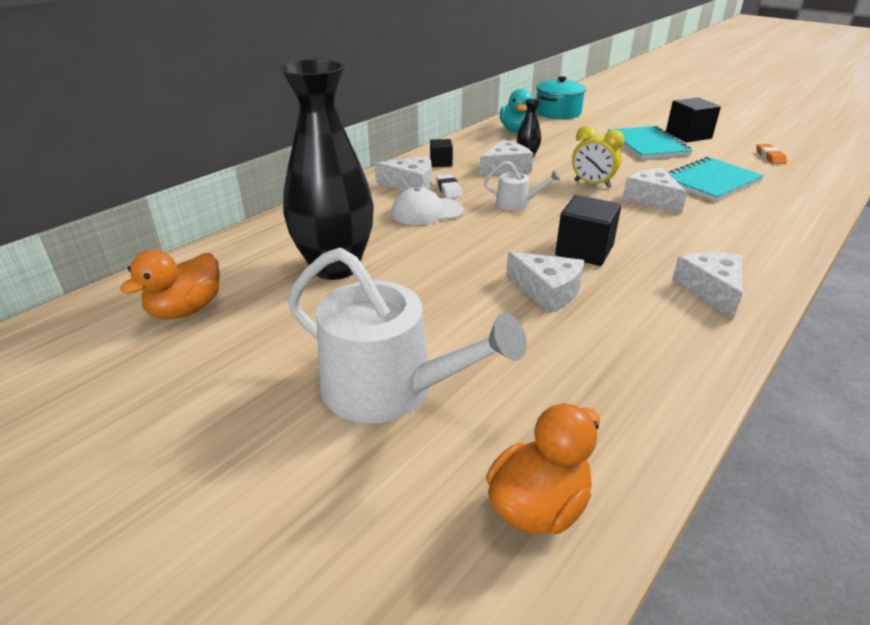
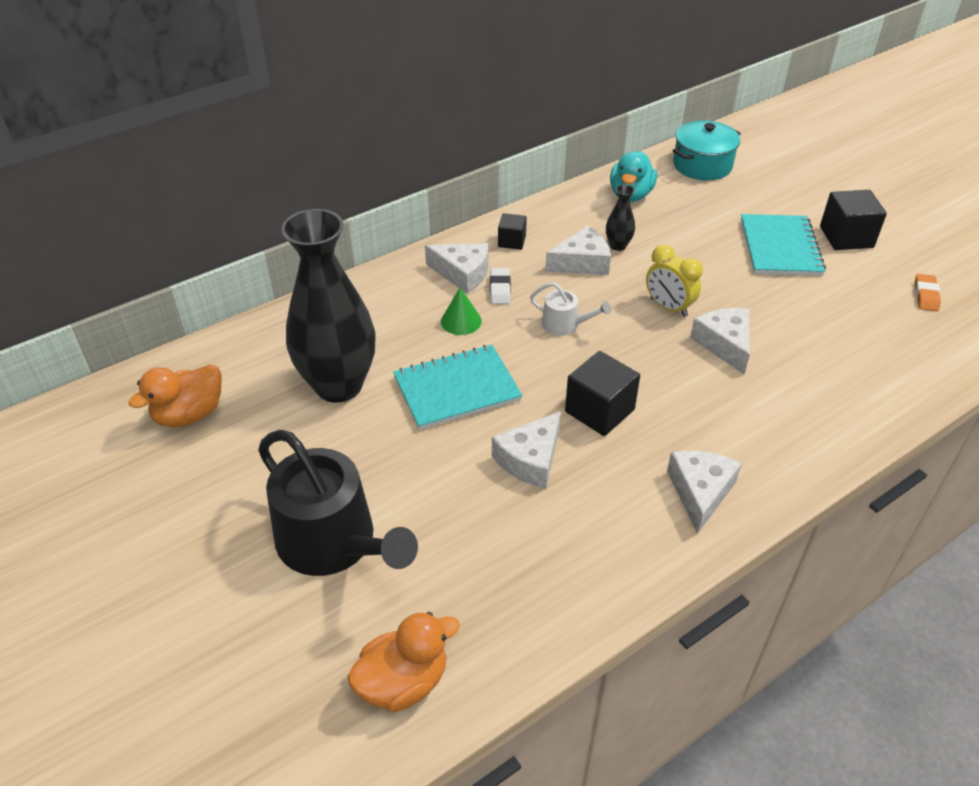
camera: 15 degrees right, 10 degrees up
white watering can [288,248,527,423] -> black watering can [258,430,418,576]
white cap [391,187,464,225] -> green cone [441,287,482,335]
white cheese [506,252,584,314] -> white cheese turned 75 degrees clockwise [492,411,561,488]
turquoise notebook [669,157,764,202] -> turquoise notebook moved to [393,345,522,430]

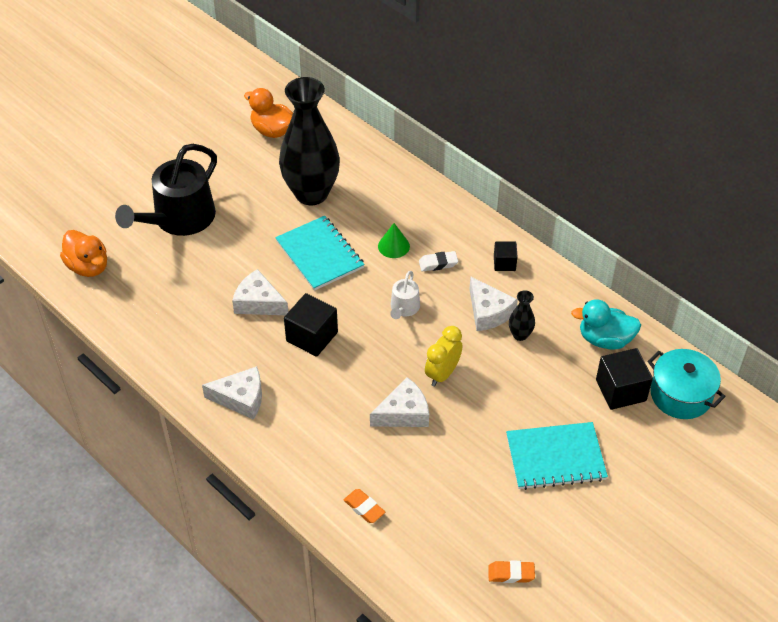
camera: 80 degrees right, 5 degrees up
white cheese [425,243,488,294] -> none
black cube [820,190,887,250] -> black cube moved to [596,348,653,410]
none -> orange eraser [344,489,385,523]

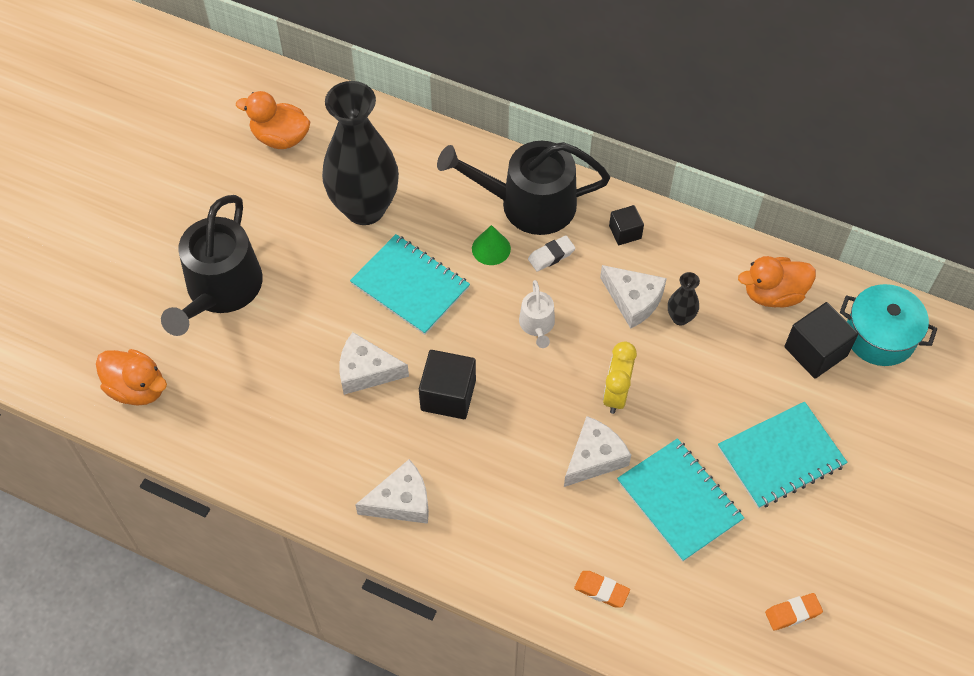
camera: 20 degrees left, 10 degrees up
turquoise duck [571,299,641,350] -> orange duck [738,256,816,307]
none -> black watering can [437,141,610,235]
none -> turquoise notebook [617,438,744,562]

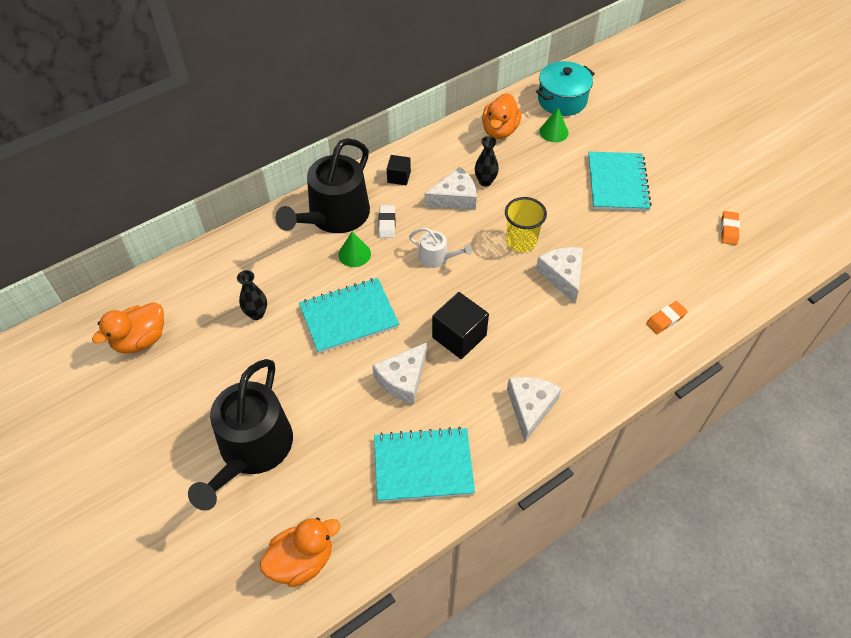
camera: 60 degrees left, 5 degrees down
black watering can [161,195,263,336] -> black watering can turned 60 degrees clockwise [188,359,293,511]
black vase [322,81,399,225] -> black vase [237,270,267,320], size x0.40
yellow clock [603,342,637,414] -> yellow cup [505,197,547,252]
turquoise notebook [617,438,744,562] -> turquoise notebook moved to [374,427,475,502]
black cube [785,302,858,379] -> green cone [539,108,569,142]

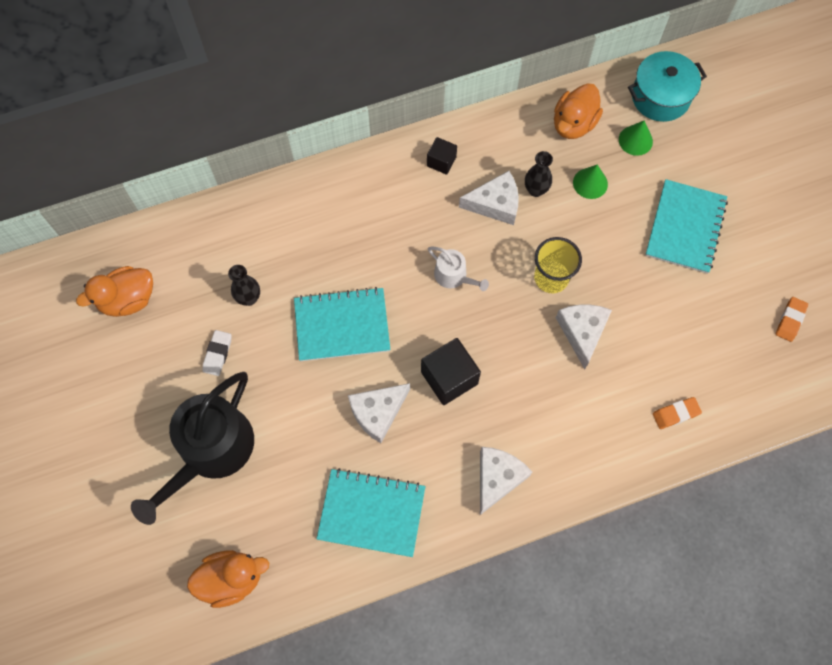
camera: 15 degrees right, 15 degrees up
black watering can [276,138,370,233] -> none
green cone [338,232,371,267] -> green cone moved to [573,165,608,199]
white eraser [378,205,395,238] -> white eraser moved to [203,330,231,376]

